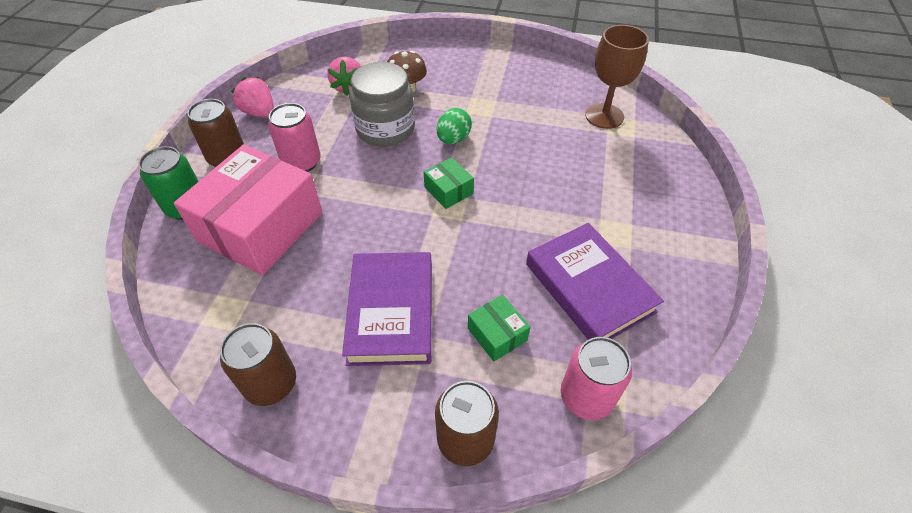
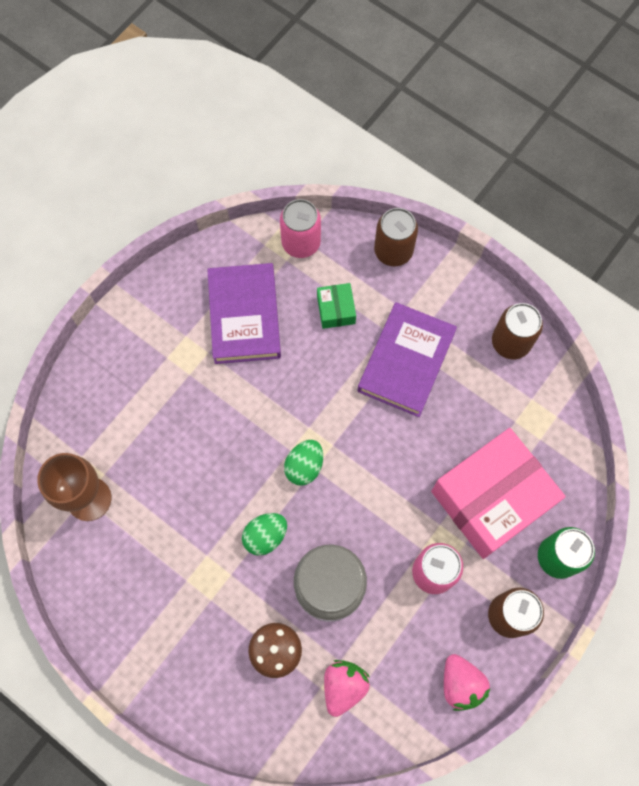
camera: 155 degrees left, 20 degrees up
green box [424,157,474,209] -> green egg [284,440,323,486]

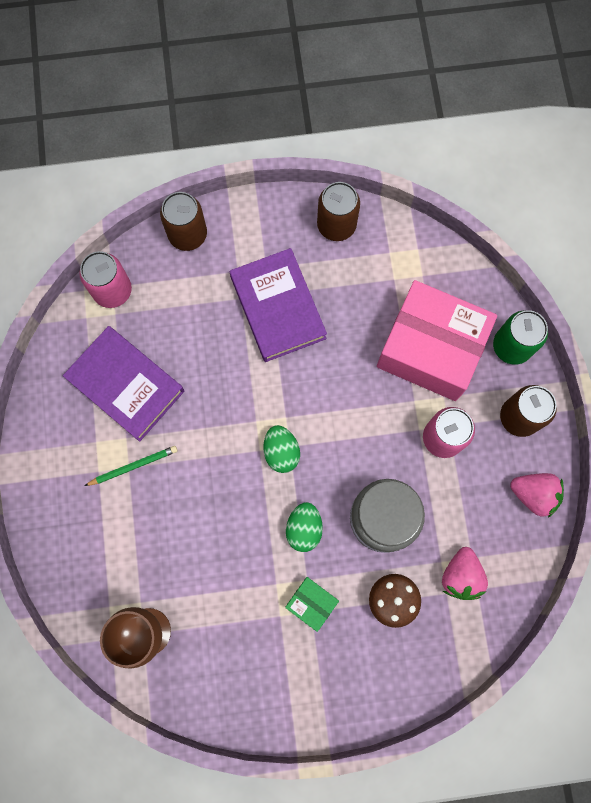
camera: 45 degrees left, 5 degrees up
green box [317,283,356,329] -> green box moved to [285,577,339,632]
pink strawberry [324,660,370,717] -> pink strawberry turned 150 degrees counterclockwise [442,547,488,600]
pink box [431,428,566,559] -> pink box turned 75 degrees counterclockwise [377,280,497,401]
none -> green pencil [85,446,177,486]

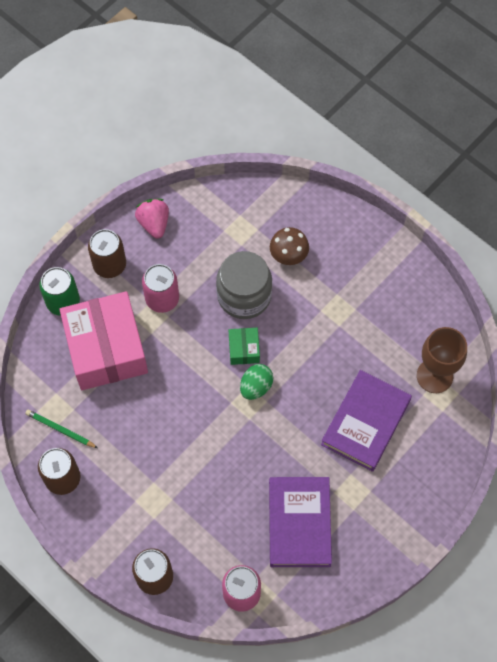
camera: 130 degrees left, 10 degrees down
green pencil [85,446,177,486] -> green pencil moved to [25,410,98,448]
purple book [230,248,327,362] -> purple book moved to [321,370,412,472]
green box [285,577,339,632] -> green box moved to [229,328,260,365]
green egg [286,502,323,552] -> none
pink strawberry [442,547,488,600] -> none

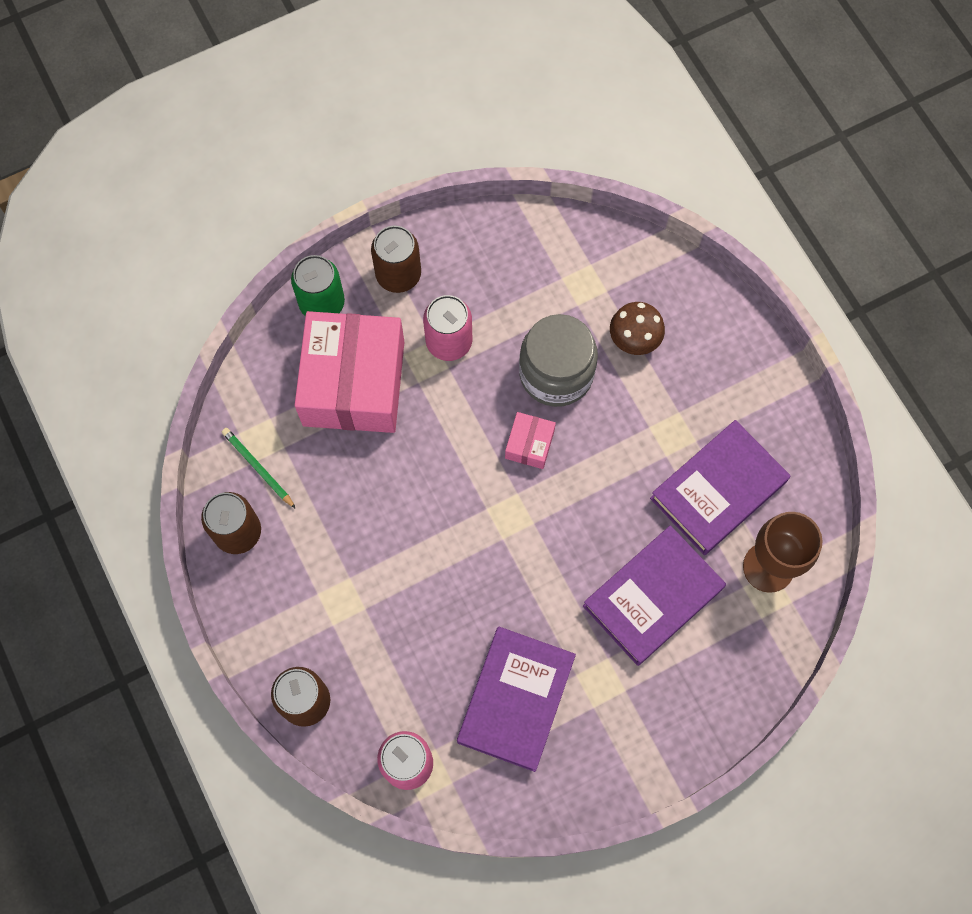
camera: 20 degrees right, 5 degrees up
pink strawberry [135,199,169,239] -> none
green box [229,328,260,365] -> pink box [505,412,556,469]
green egg [240,364,273,400] -> none
none -> purple book [650,420,791,555]

